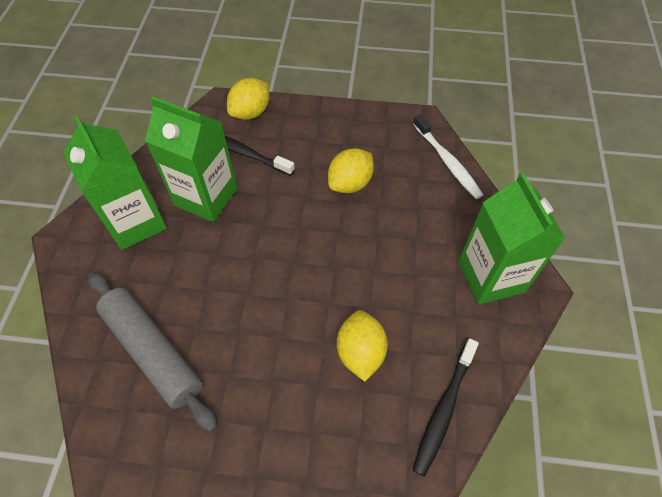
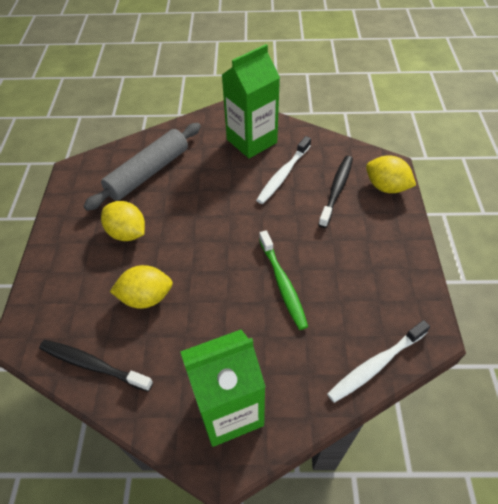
camera: 85 degrees right, 5 degrees down
green carton [145,96,238,222] -> white toothbrush [256,136,311,204]
yellow lemon [328,148,374,193] -> yellow lemon moved to [101,201,145,241]
none -> green toothbrush [259,230,308,330]

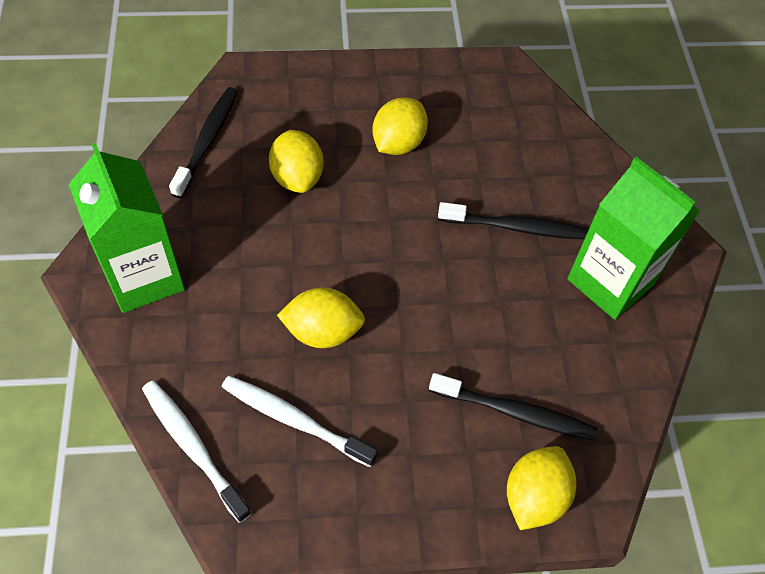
camera: 80 degrees right, 5 degrees up
grey rolling pin [83,123,201,211] -> none
white toothbrush [256,136,311,204] -> white toothbrush moved to [222,376,378,467]
green toothbrush [259,230,308,330] -> yellow lemon [277,287,365,348]
none -> black toothbrush [438,202,588,239]

